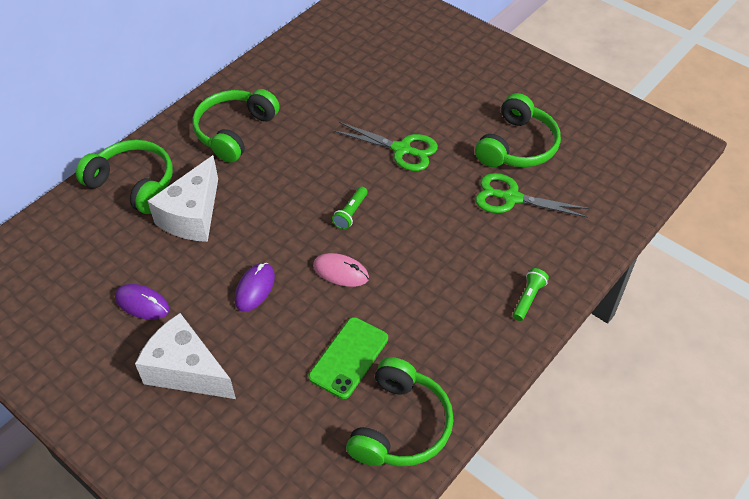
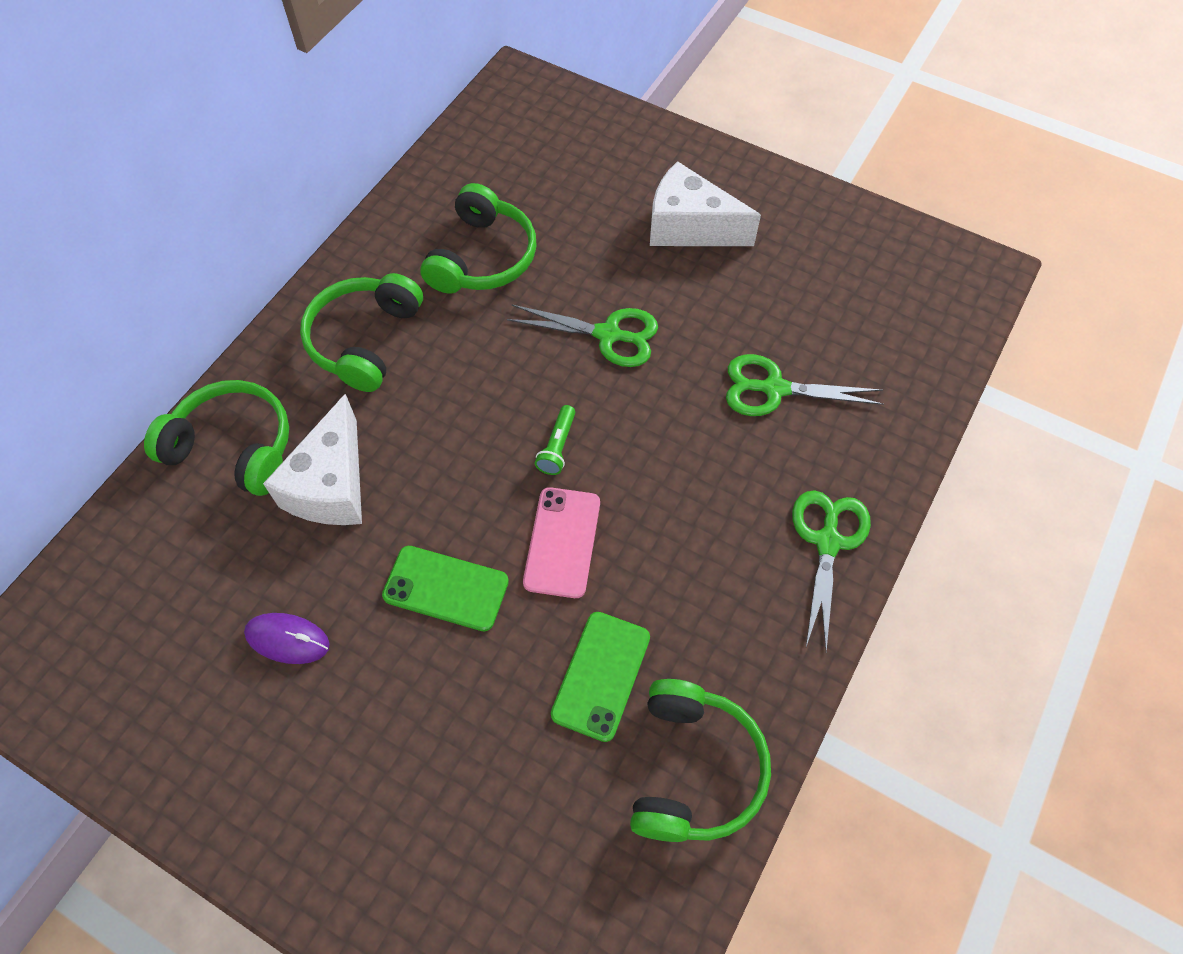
camera: 10 degrees left, 10 degrees up
white cheese [135,313,236,399] -> white cheese moved to [650,161,761,246]
purple mouse [235,263,275,312] -> green phone [382,546,509,631]
pink mouse [313,253,369,287] -> pink phone [523,487,600,598]
green headphones [475,93,561,167] -> green headphones moved to [420,183,537,294]
green flashlight [513,268,549,321] -> green scissors [792,490,871,652]

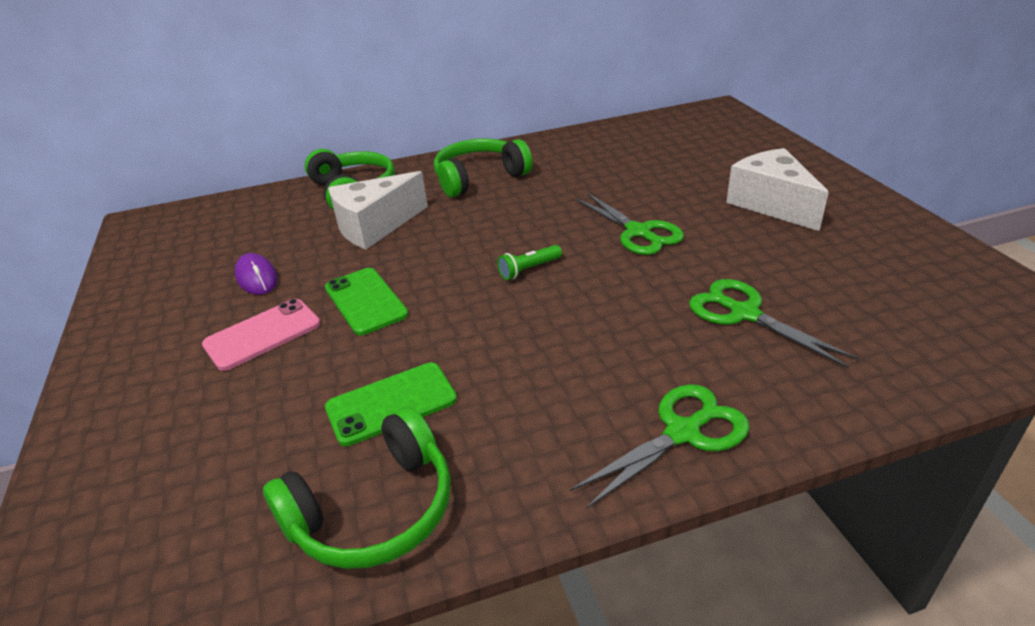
camera: 45 degrees right, 25 degrees down
green headphones [420,183,537,294] -> none
pink phone [523,487,600,598] -> pink phone moved to [202,299,320,371]

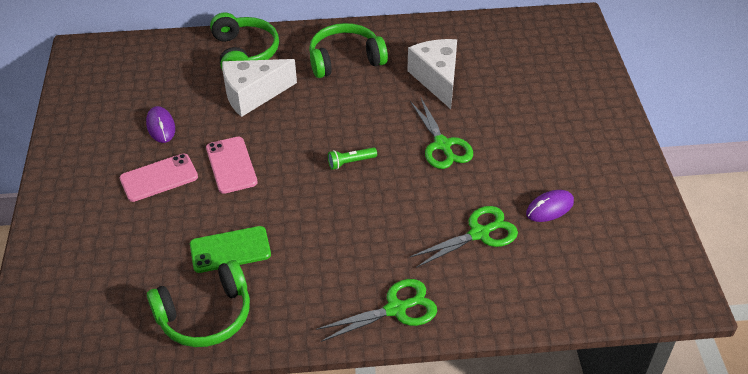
camera: 10 degrees right, 10 degrees up
green phone [325,268,409,335] -> pink phone [206,137,258,194]
green scissors [689,279,859,368] -> green scissors turned 90 degrees clockwise [409,206,518,268]
white cheese [726,148,829,231] -> white cheese moved to [407,39,457,109]
none -> purple mouse [526,190,574,222]

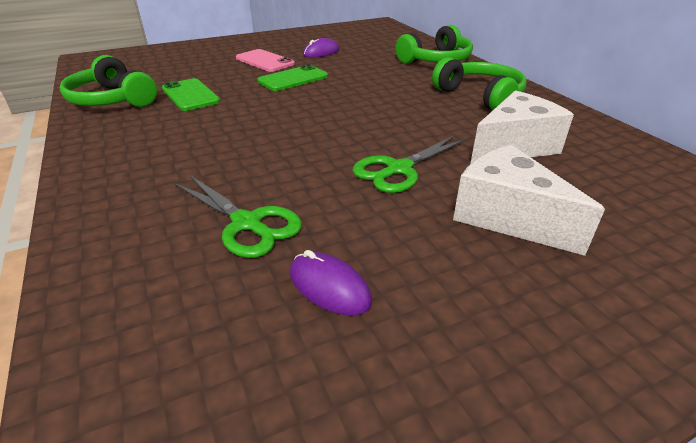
camera: 70 degrees right, 10 degrees down
pink phone [206,137,258,194] -> green phone [257,64,328,91]
white cheese [222,59,297,117] -> white cheese moved to [453,145,605,256]
green scissors [316,279,437,342] -> none
green flashlight [328,147,377,170] -> none

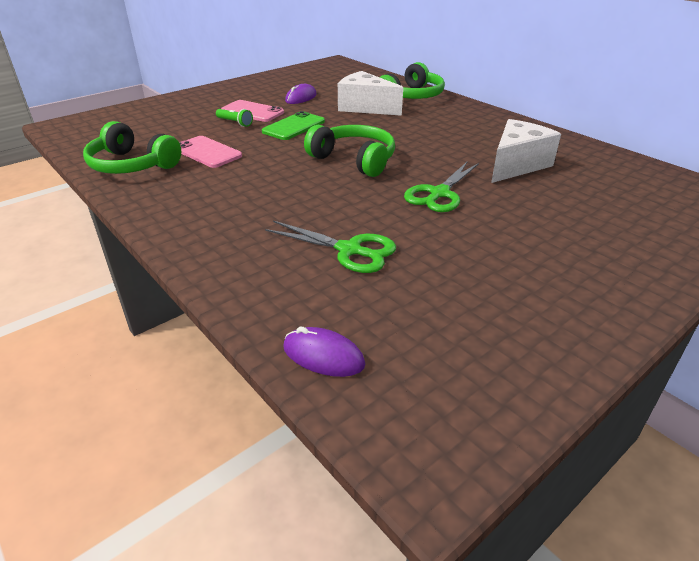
camera: 15 degrees left, 0 degrees up
green phone [162,78,220,111] -> pink phone [179,136,242,168]
purple mouse [290,250,372,316] -> purple mouse moved to [283,327,365,377]
green headphones [432,57,527,110] -> green headphones moved to [304,125,395,177]
white cheese [453,145,605,256] -> white cheese moved to [338,71,403,116]
none -> green flashlight [216,109,253,127]

